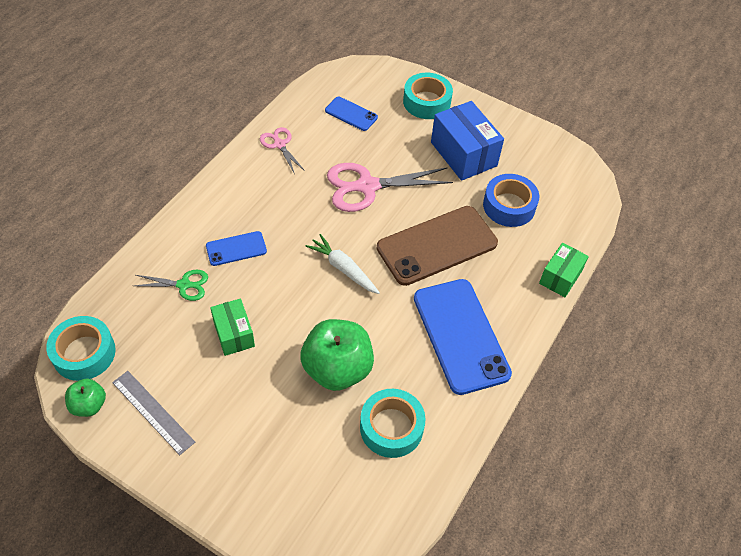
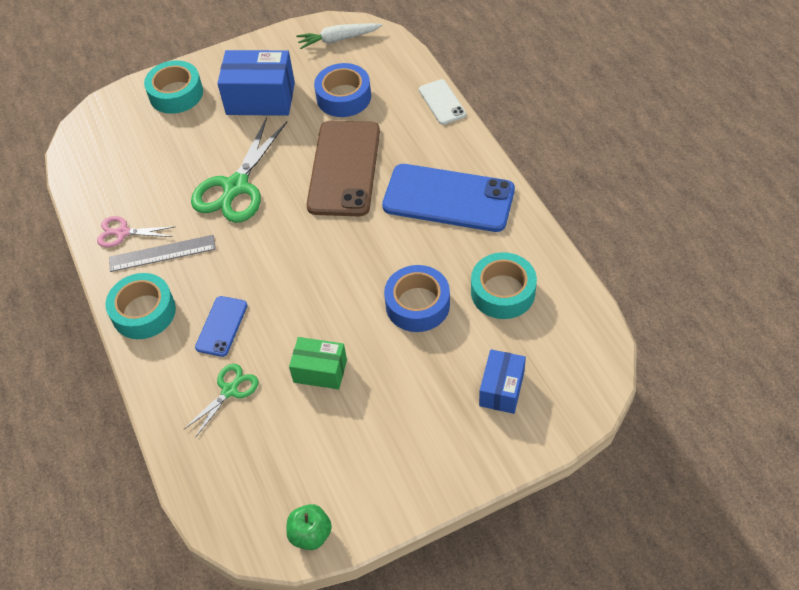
camera: 50 degrees left, 0 degrees up
turquoise tape [46,316,116,381] -> turquoise tape moved to [105,273,176,339]
grey ruler [112,371,195,455] -> grey ruler moved to [109,235,216,272]
green apple [300,319,374,391] -> blue tape [384,265,450,332]
white carrot [305,234,380,294] -> white carrot moved to [296,23,382,49]
blue phone [325,97,378,131] -> none
pink scissors [327,163,453,212] -> green scissors [191,117,287,223]
green box [539,243,589,297] -> white phone [419,79,466,125]
none -> blue box [479,349,526,414]

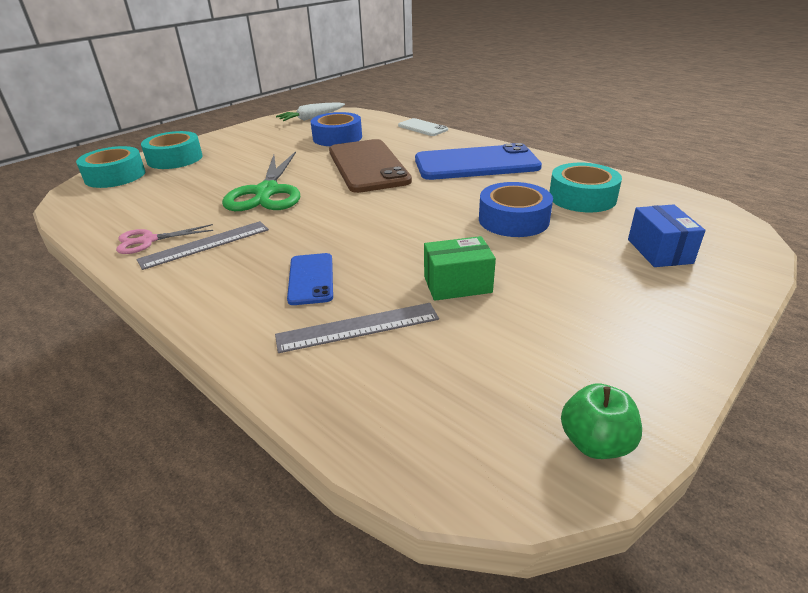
camera: 25 degrees left, 20 degrees down
turquoise tape [105,273,176,339] -> turquoise tape moved to [76,146,145,188]
green scissors [184,364,258,438] -> grey ruler [275,303,439,353]
blue box [217,50,295,116] -> none

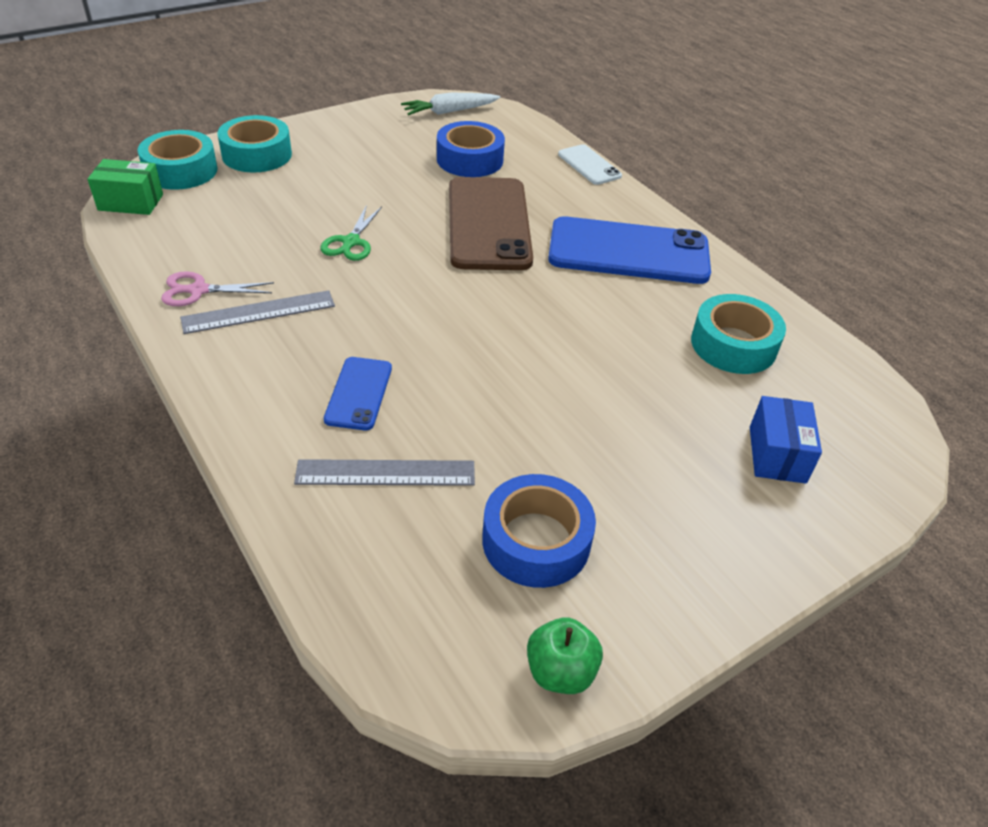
camera: 10 degrees right, 10 degrees up
green scissors [222,151,300,211] -> green scissors [320,205,382,261], size x0.54
green box [424,236,496,301] -> green box moved to [87,159,163,215]
blue tape [479,182,553,237] -> blue tape moved to [482,474,596,588]

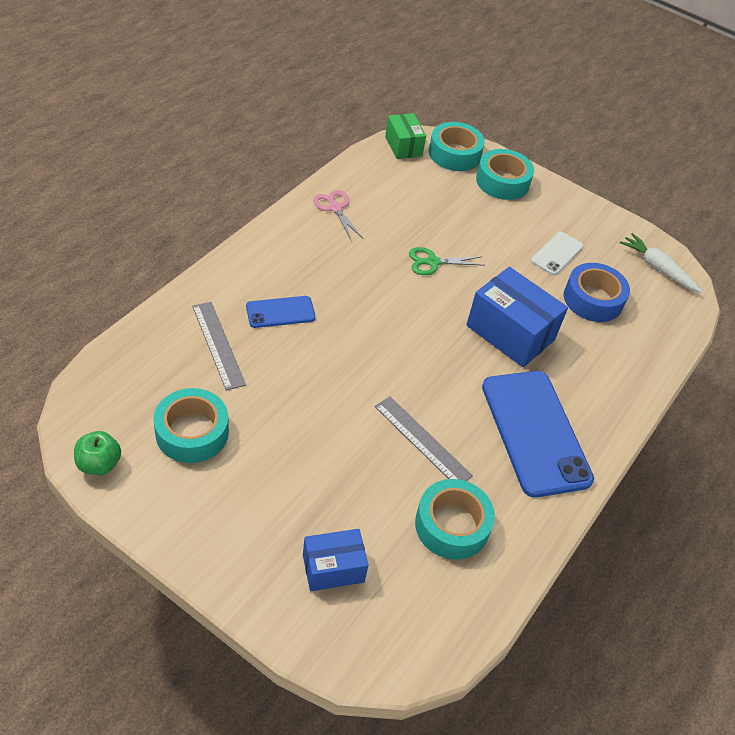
camera: 65 degrees right, 5 degrees up
grey ruler [180,290,335,334] -> grey ruler moved to [375,396,473,481]
brown phone [449,177,533,270] -> blue box [466,267,568,367]
blue tape [482,474,596,588] -> turquoise tape [153,388,229,463]
white phone [558,144,622,185] -> white phone moved to [531,232,584,275]

